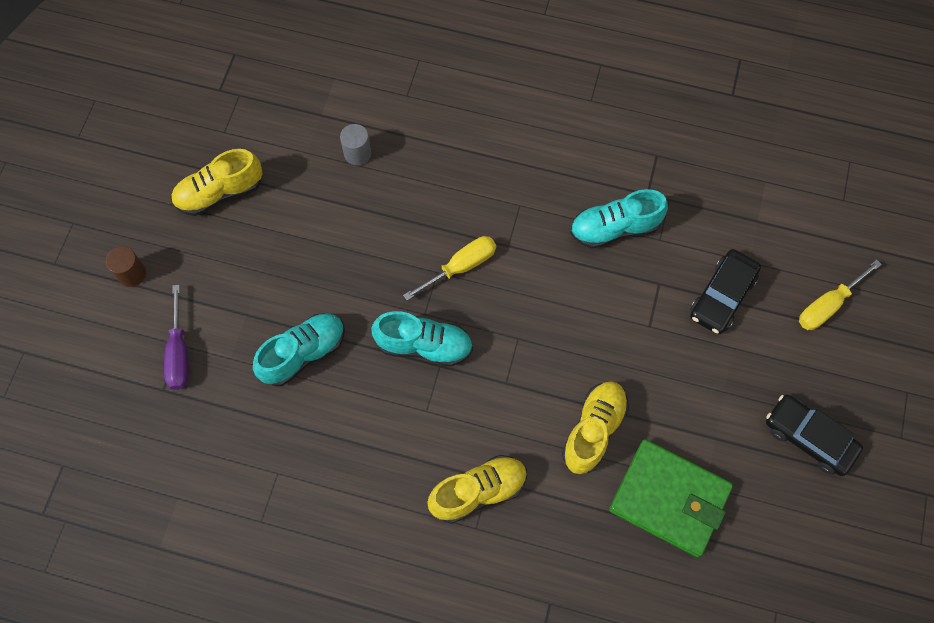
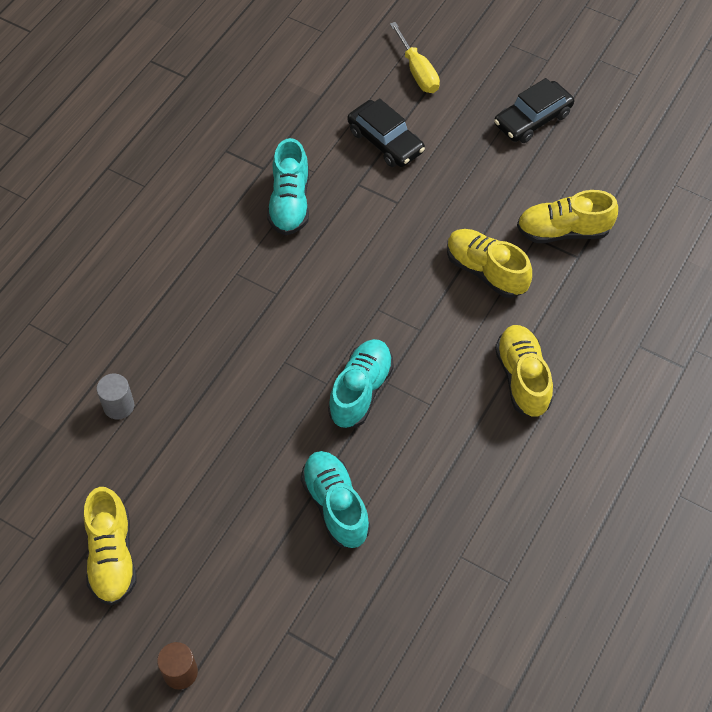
camera: 75 degrees left, 10 degrees down
purple screwdriver [164,285,189,390] -> none
yellow screwdriver [403,236,496,300] -> none
green wallet [609,439,733,557] -> yellow shoe [517,190,618,243]

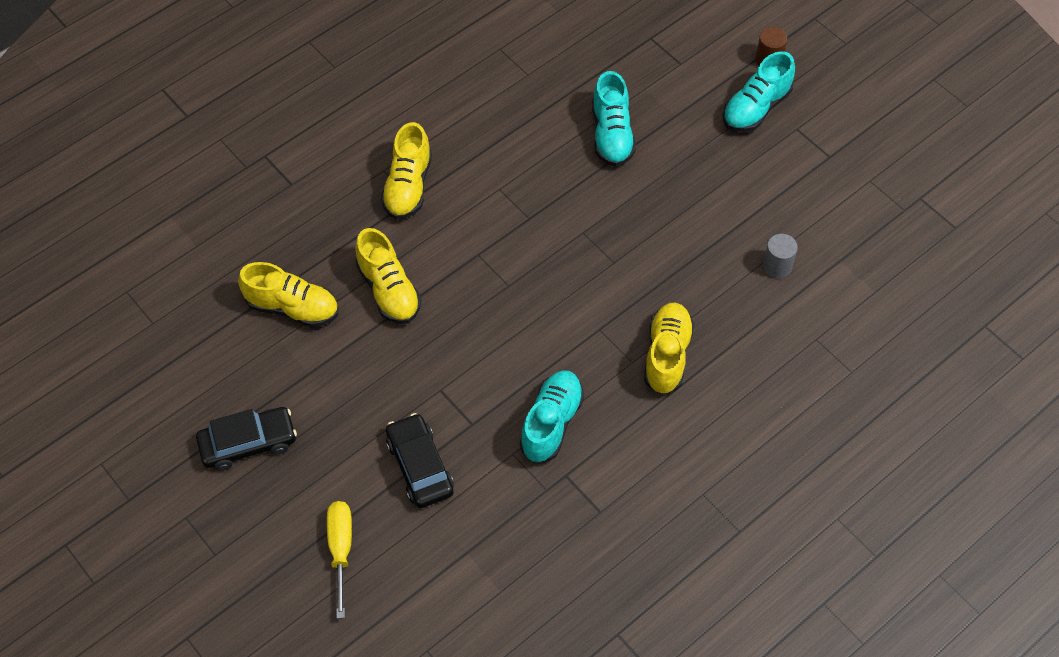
camera: 160 degrees left, 0 degrees up
yellow shoe [84,487,137,606] -> yellow shoe moved to [644,302,694,394]
turquoise shoe [328,339,394,428] -> turquoise shoe moved to [723,51,795,132]

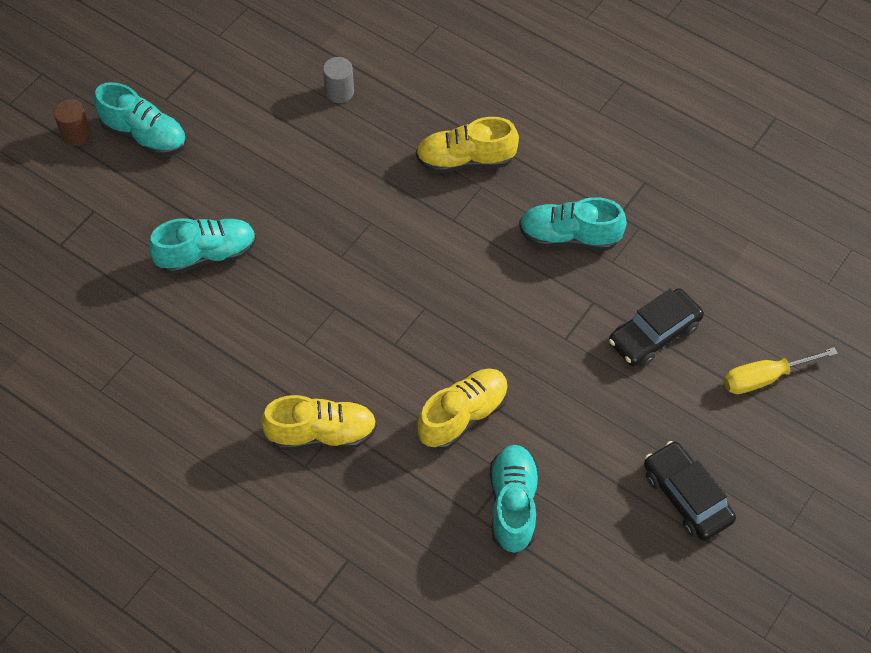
camera: 105 degrees left, 0 degrees up
yellow shoe [238,262,338,327] -> turquoise shoe [490,445,539,553]

